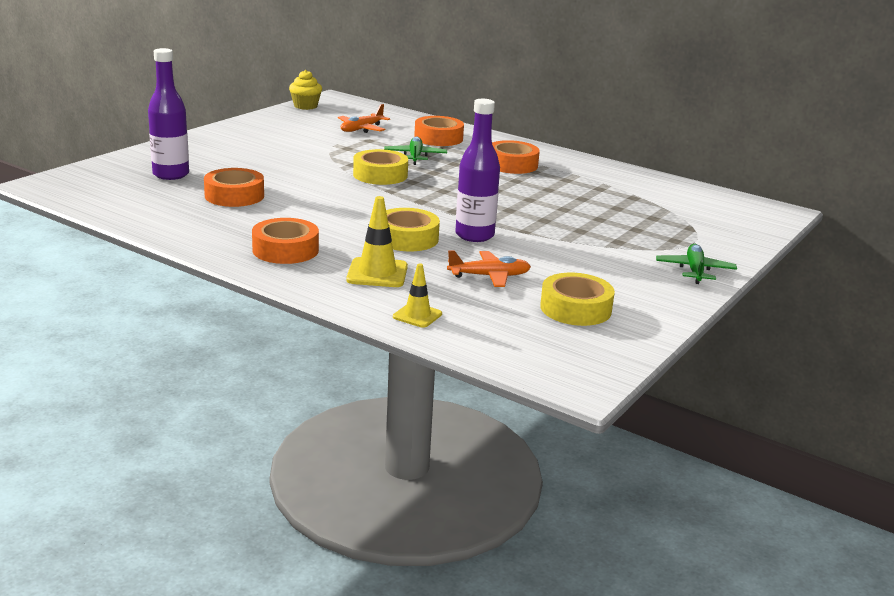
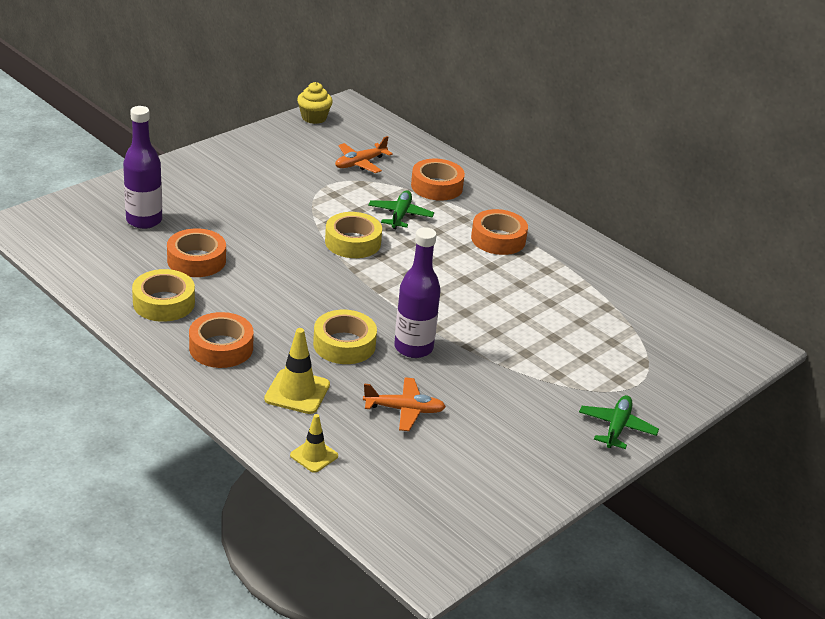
camera: 10 degrees right, 10 degrees up
yellow tape [540,273,615,326] -> yellow tape moved to [132,269,195,322]

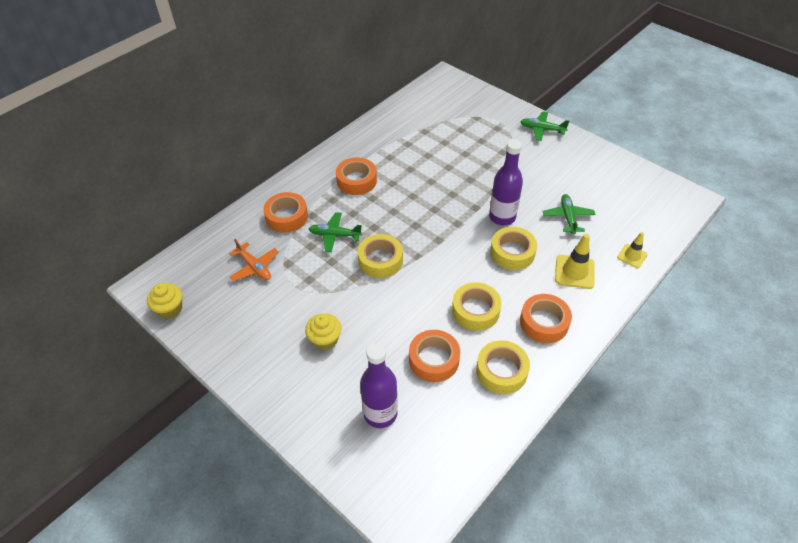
camera: 90 degrees left, 15 degrees up
orange plane [363,377,446,431] -> green plane [543,194,596,234]
none -> yellow cupcake [305,313,341,350]
none -> yellow tape [452,282,502,331]

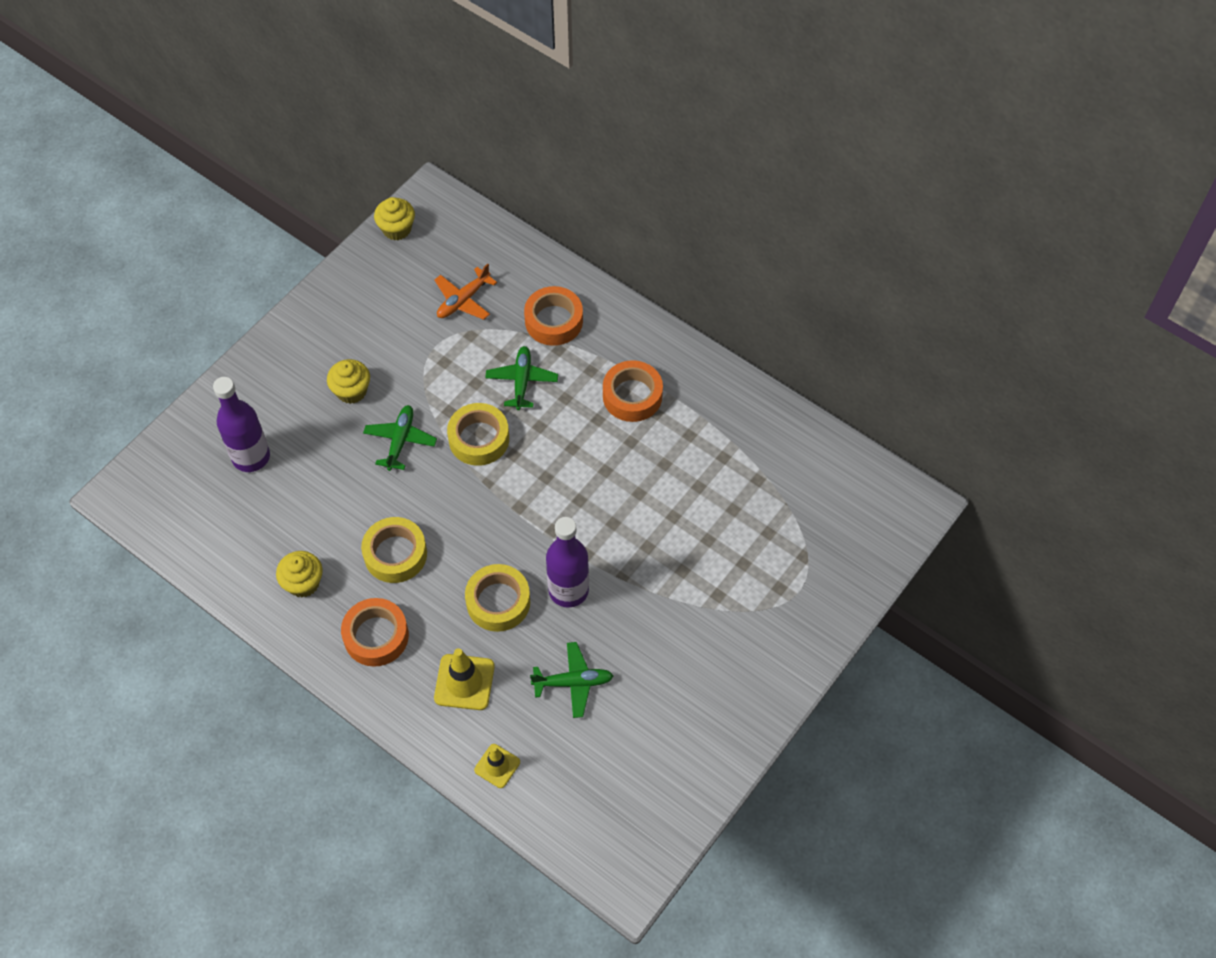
camera: 85 degrees right, 10 degrees up
orange tape [409,330,460,382] -> none
yellow tape [476,341,530,394] -> yellow cupcake [276,551,323,597]
green plane [520,112,570,141] -> green plane moved to [363,405,437,471]

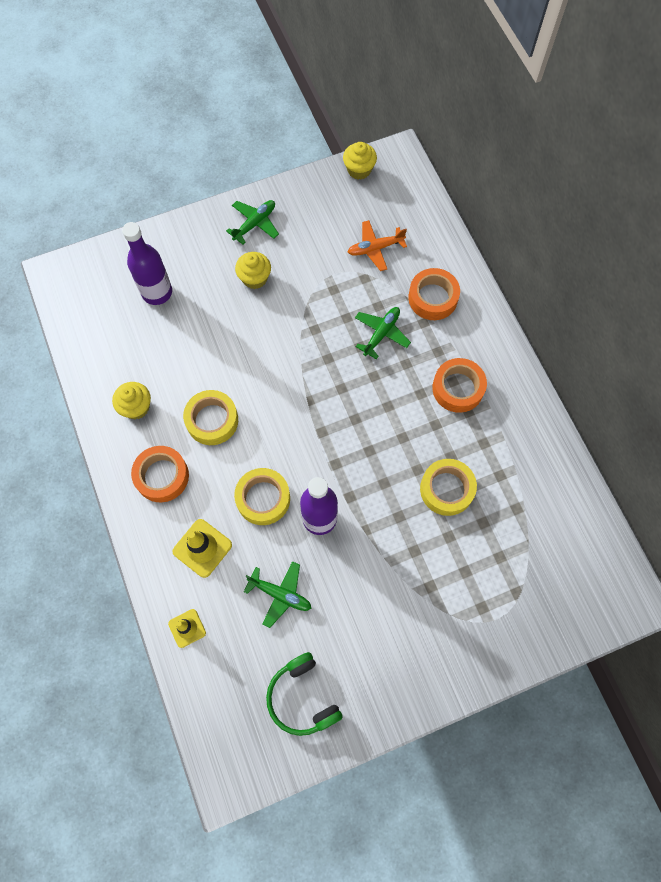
camera: 30 degrees right, 10 degrees up
green plane [363,405,437,471] -> green plane moved to [226,200,279,245]
yellow tape [447,403,509,466] -> yellow tape moved to [420,459,477,516]
none -> green headphones [266,652,343,736]

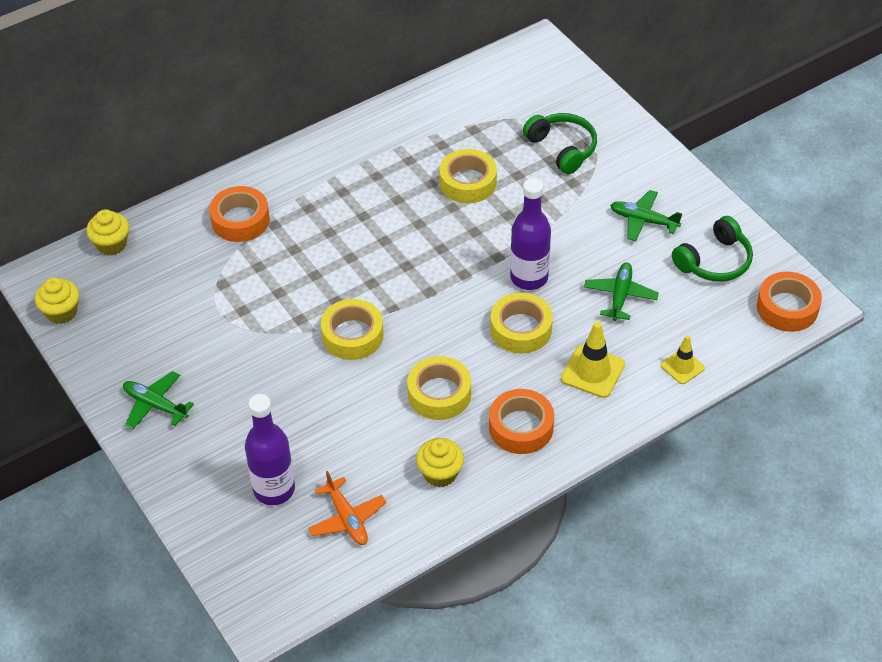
camera: 100 degrees left, 20 degrees down
yellow cupcake [235,252,271,289] -> yellow cupcake moved to [86,209,129,256]
orange plane [348,220,407,271] -> orange plane moved to [308,471,386,545]
green plane [355,307,411,359] -> green plane moved to [610,190,682,241]
orange tape [432,358,487,413] -> orange tape moved to [757,272,822,332]
none -> yellow tape [321,299,384,360]
none -> green headphones [523,113,597,174]

